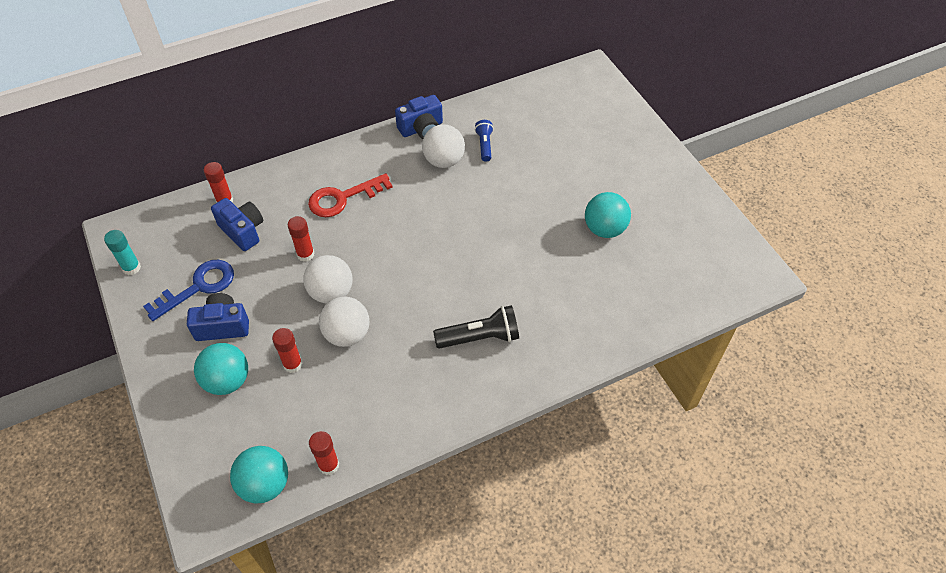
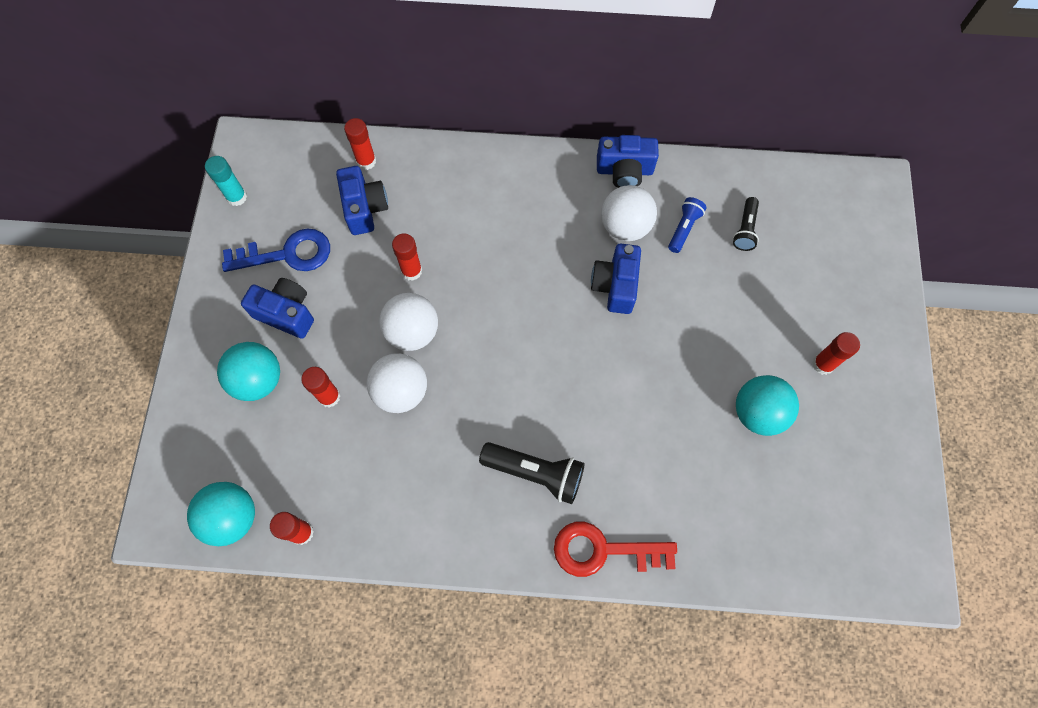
camera: 30 degrees right, 15 degrees up
red key [308,173,393,217] -> red key moved to [554,522,677,577]
none -> blue camera [591,244,641,314]
none -> black flashlight [733,197,759,251]
none -> red glue stick [812,332,860,375]

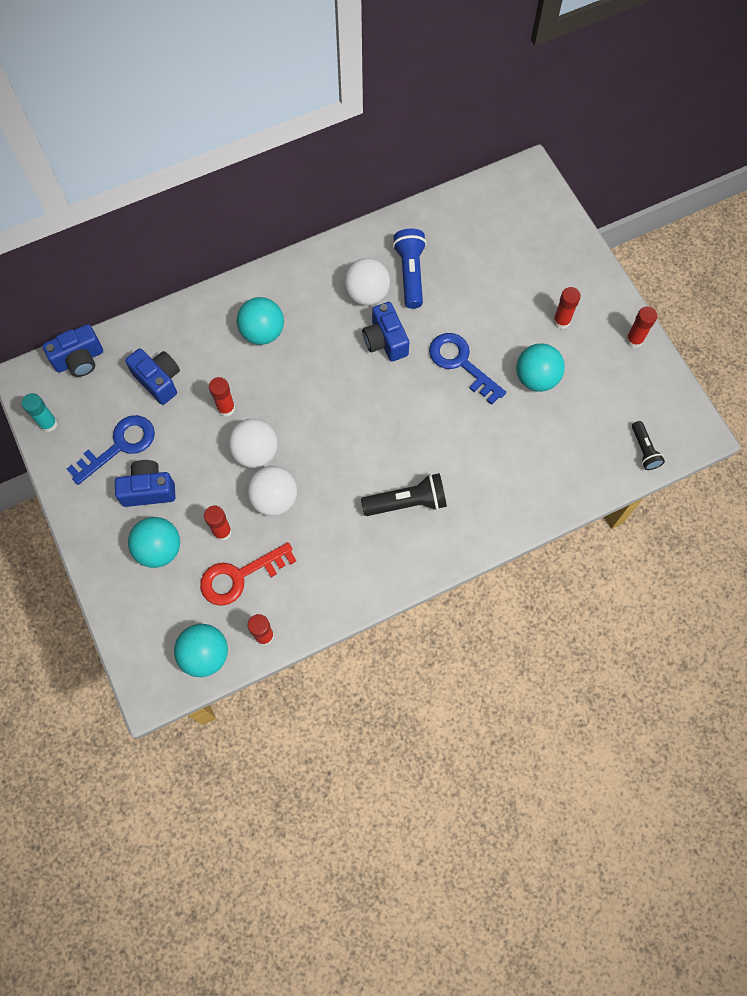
camera: 30 degrees left, 0 degrees up
red glue stick [344,118,376,170] -> red glue stick moved to [626,306,657,348]
red key [554,522,677,577] -> red key moved to [200,542,296,606]
blue camera [597,135,659,188] -> blue camera moved to [42,324,103,377]
blue flashlight [668,197,707,253] -> blue flashlight [393,229,427,309], size x1.64
black flashlight [733,197,759,251] -> black flashlight moved to [632,421,665,470]
none -> turquoise ball [237,297,284,345]
none -> blue key [429,333,506,405]

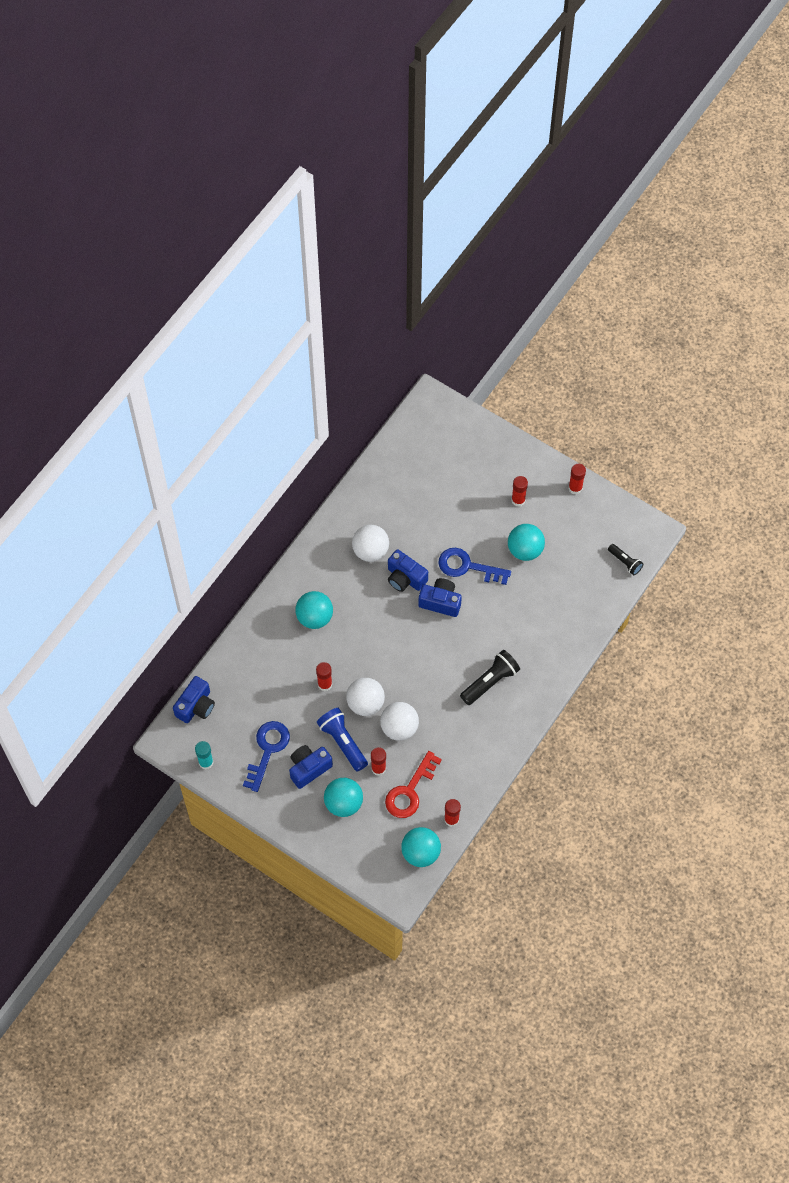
camera: 30 degrees left, 5 degrees down
blue camera [125,348,180,405] -> blue camera moved to [418,578,462,617]
blue flashlight [393,229,427,309] -> blue flashlight moved to [317,708,368,772]

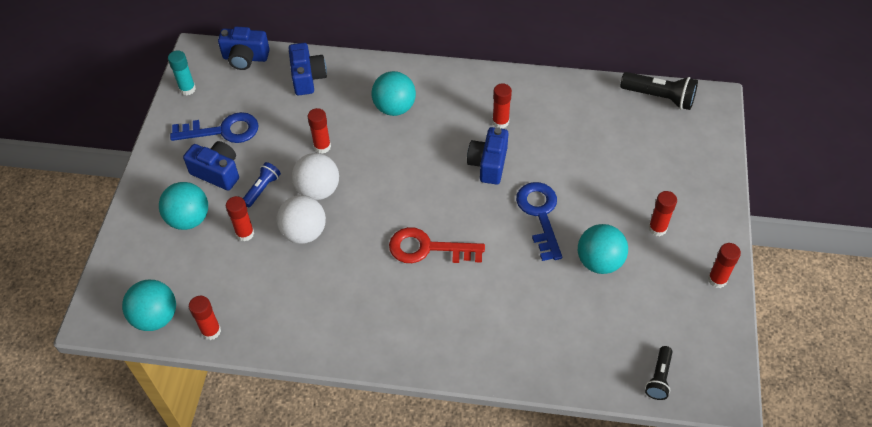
camera: 65 degrees right, 10 degrees down
blue flashlight [317,708,368,772] -> blue flashlight [243,162,281,207], size x0.61
white ball [352,525,389,562] -> red glue stick [492,83,512,129]
red key [385,751,442,818] -> red key moved to [389,227,485,263]
blue camera [418,578,462,617] -> blue camera moved to [288,43,327,95]
black flashlight [460,650,520,705] -> black flashlight moved to [620,72,698,110]

